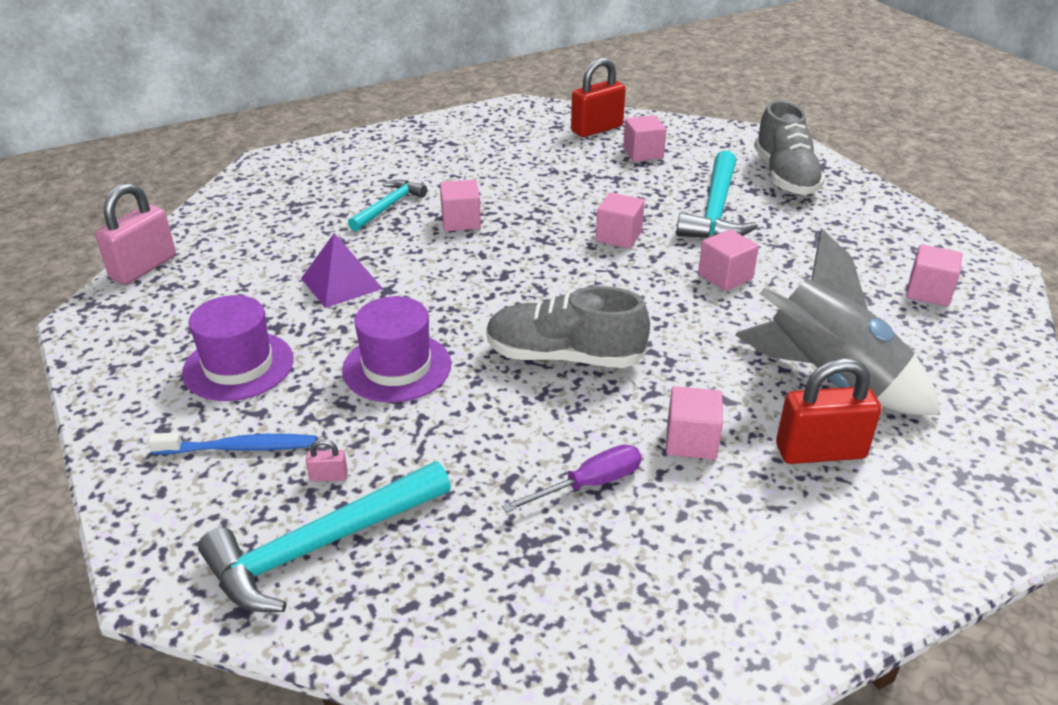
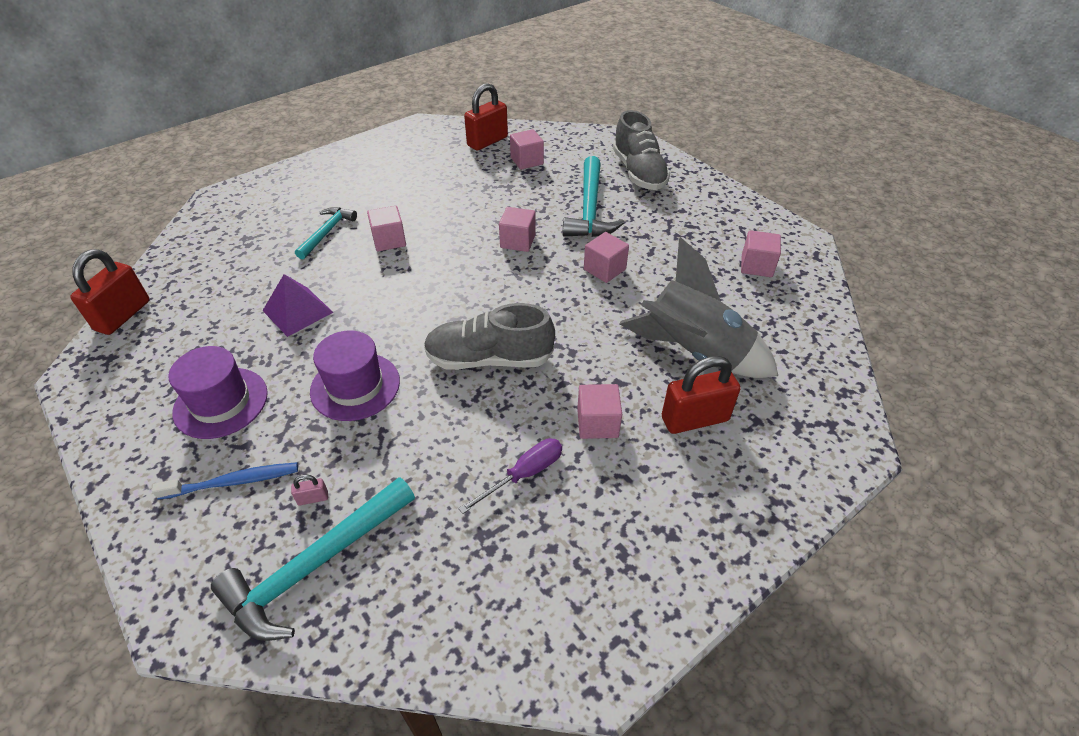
camera: 10 degrees left, 10 degrees up
pink padlock [95,183,176,285] -> red padlock [70,249,150,335]

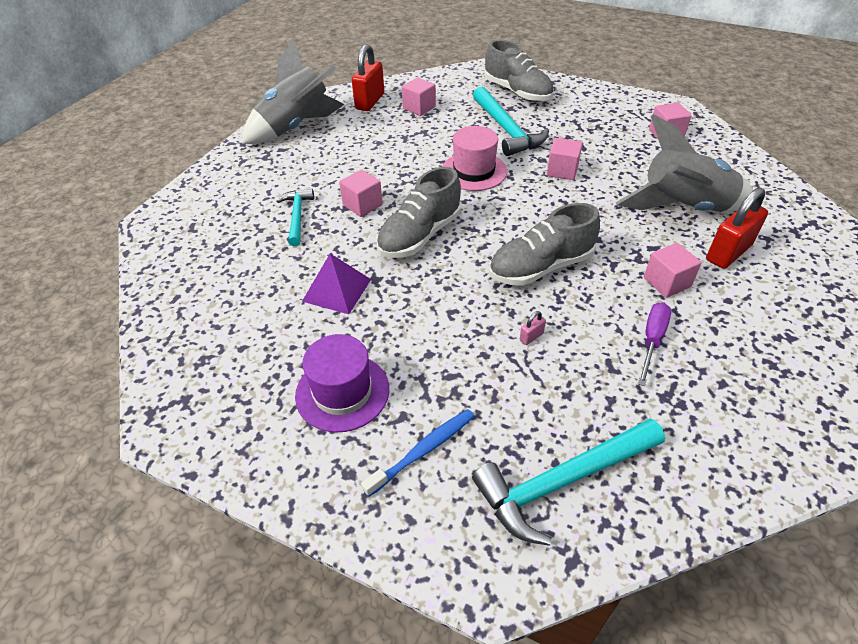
camera: 25 degrees left, 0 degrees up
red padlock [70,249,150,335] -> none
turquoise hammer [211,477,415,641] -> turquoise hammer turned 45 degrees clockwise [472,418,665,546]
pink padlock [291,475,328,506] -> pink padlock moved to [520,311,546,345]
purple hat [310,330,400,421] -> none
pink cube [499,207,536,252] -> pink hat [442,126,507,191]
none -> grey rocket [242,40,344,144]
none -> grey shoe [377,167,462,258]

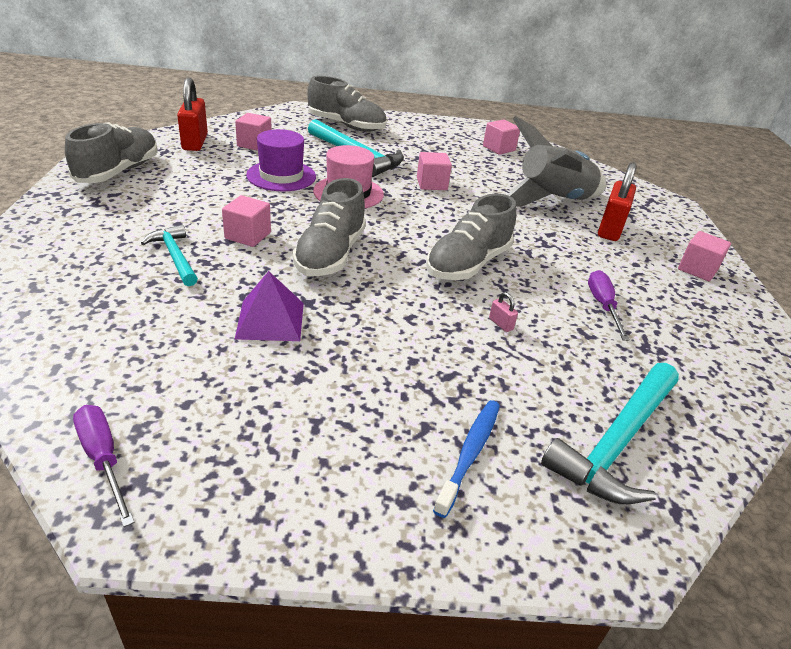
camera: 30 degrees left, 10 degrees down
grey rocket [242,40,344,144] -> grey shoe [65,122,158,183]
purple hat [295,334,389,432] -> purple hat moved to [246,129,316,191]
pink padlock [520,311,546,345] -> pink padlock turned 60 degrees counterclockwise [489,292,518,332]
pink cube [644,243,702,298] -> pink cube moved to [678,231,731,281]
none -> purple screwdriver [73,405,135,527]

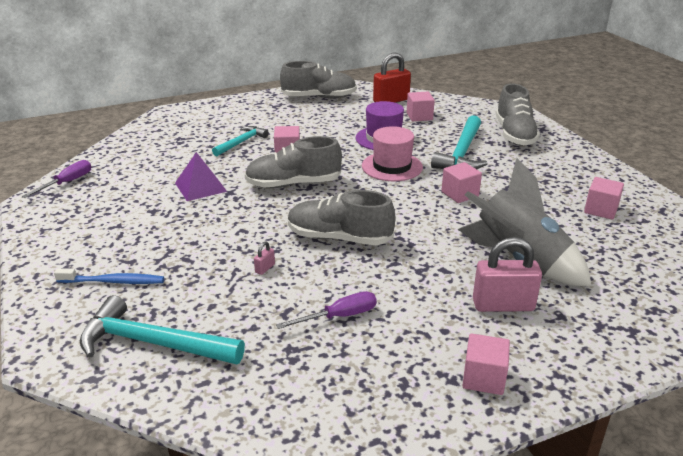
camera: 70 degrees right, 5 degrees down
red padlock [598,162,637,241] -> pink padlock [473,237,542,312]

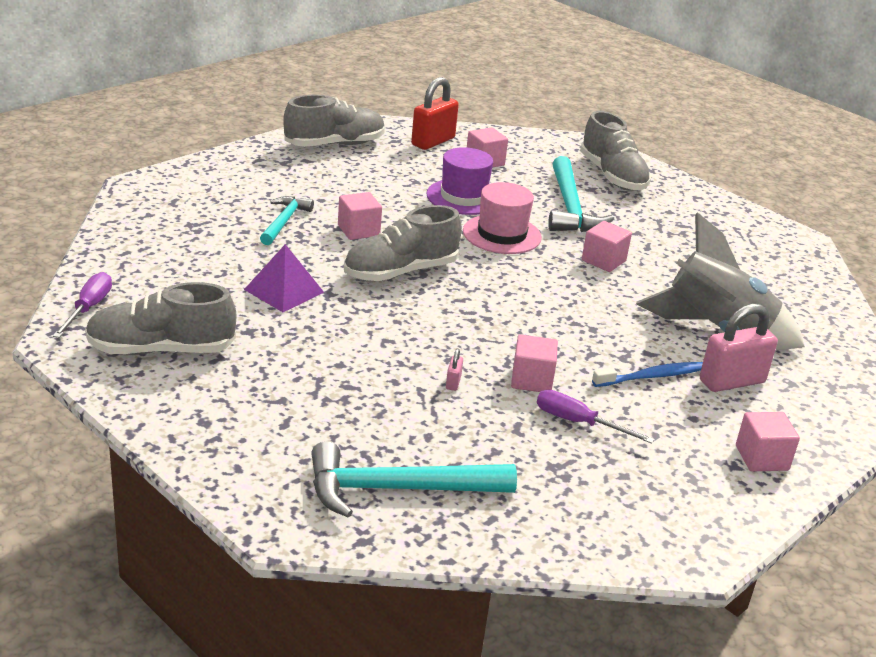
camera: 25 degrees left, 0 degrees up
blue toothbrush [54,268,164,284] -> blue toothbrush moved to [592,362,703,387]
purple screwdriver [276,291,377,329] -> purple screwdriver turned 105 degrees counterclockwise [537,390,655,444]
grey shoe [288,190,395,245] -> grey shoe moved to [85,282,236,355]
pink cube [584,177,624,220] -> pink cube moved to [511,334,558,392]

